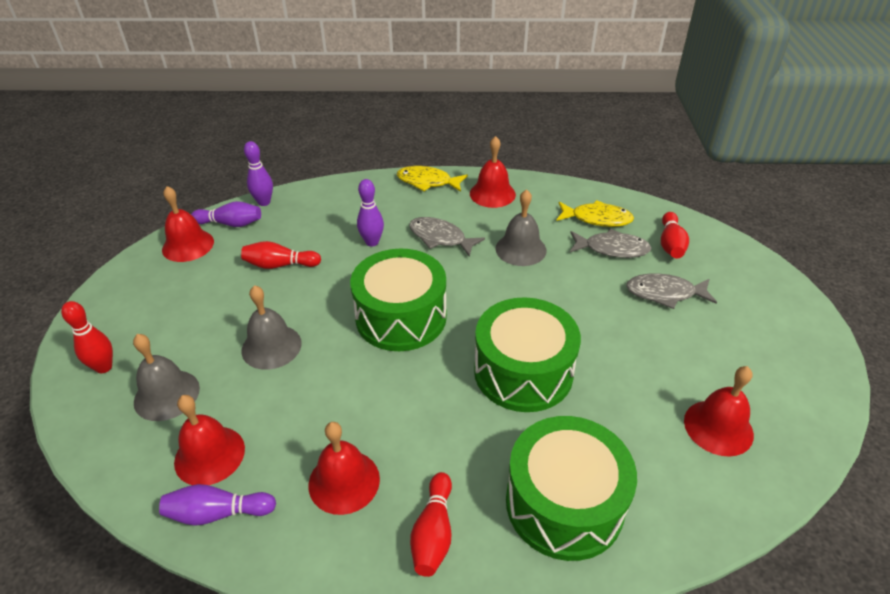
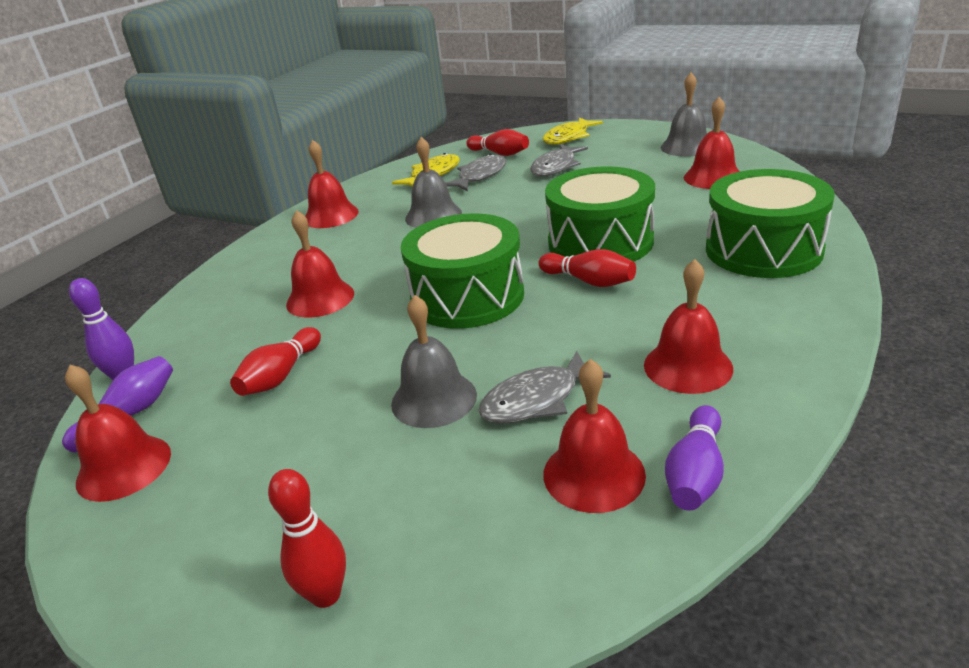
camera: 60 degrees left, 10 degrees down
grey bell [133,334,200,421] -> grey bell moved to [661,73,707,157]
purple bowling pin [357,179,384,246] -> red bell [286,210,354,318]
yellow fish [397,166,468,192] -> yellow fish moved to [543,117,603,145]
grey fish [409,217,485,257] -> grey fish moved to [478,350,611,424]
red bowling pin [410,472,452,577] -> red bowling pin moved to [538,249,636,287]

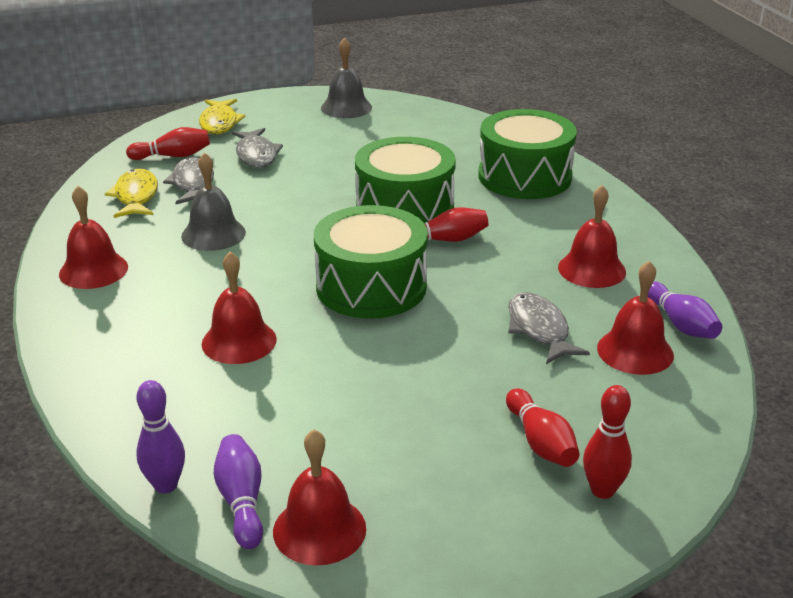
camera: 50 degrees left, 0 degrees up
red bowling pin [230,327,321,396] -> red bowling pin moved to [506,388,580,467]
grey bell [391,295,477,428] -> none
grey fish [478,350,611,424] -> grey fish turned 150 degrees clockwise [508,292,590,364]
red bell [684,97,740,189] -> none

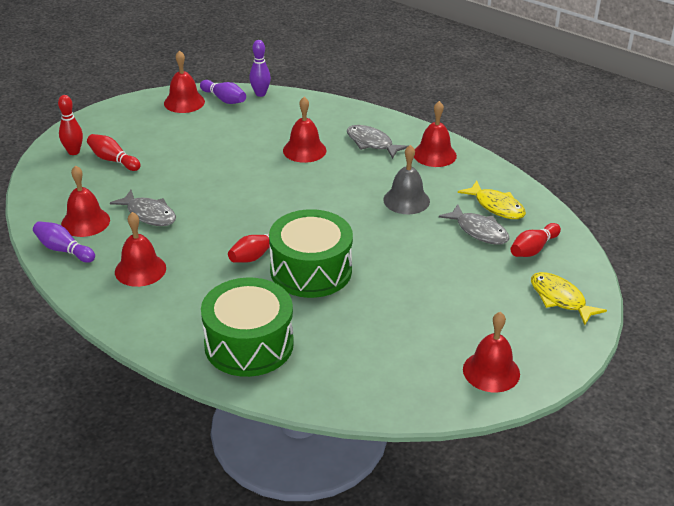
camera: 145 degrees right, 5 degrees up
grey fish [232,128,283,168] -> grey fish moved to [347,125,408,159]
green drum [314,205,428,319] -> none
grey bell [321,38,372,118] -> red bell [463,312,520,392]

